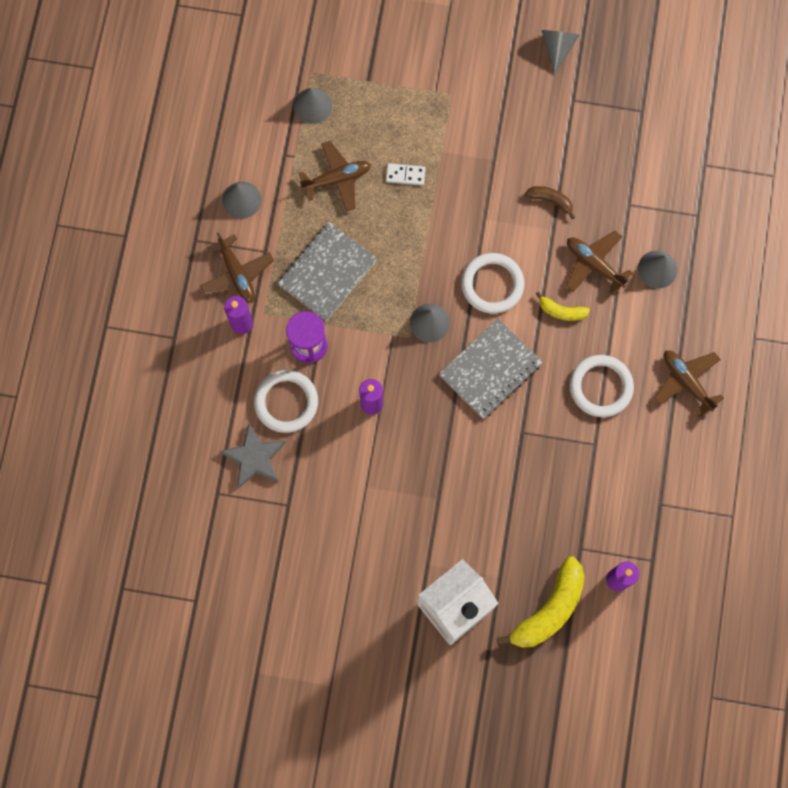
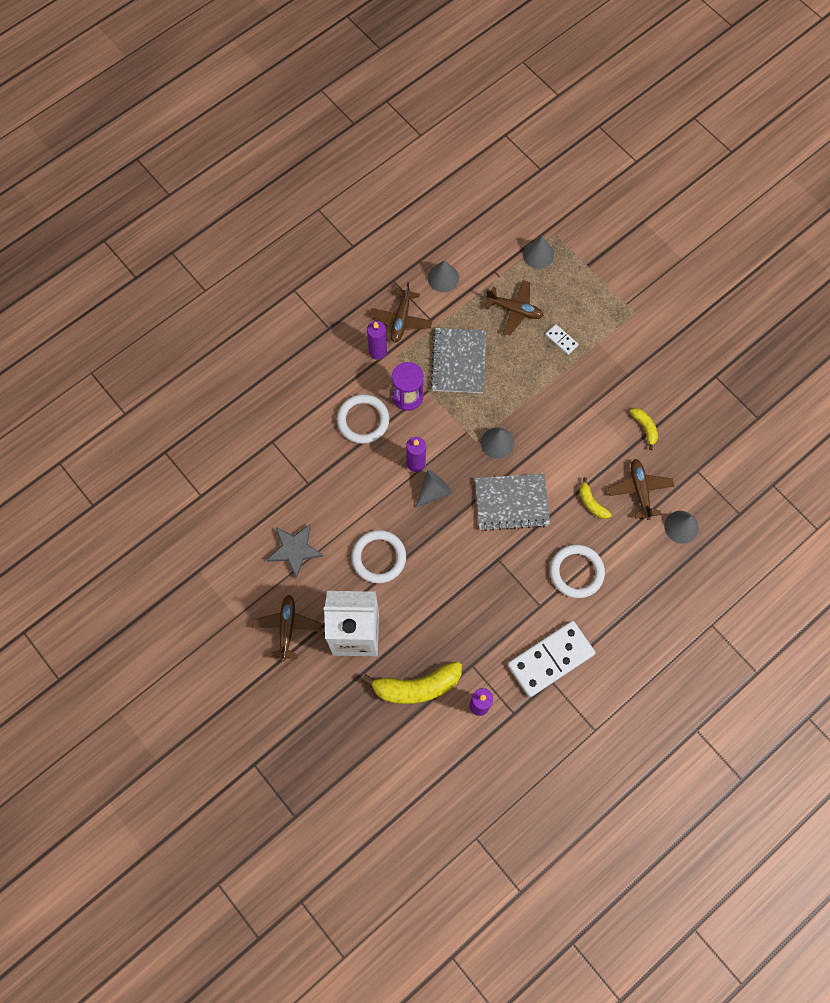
camera: 40 degrees right, 5 degrees down
grey star [219,423,286,488] -> grey star moved to [267,524,324,579]
grey notebook [278,222,378,321] -> grey notebook turned 75 degrees counterclockwise [430,328,486,393]
white ring [461,253,524,313] -> white ring moved to [351,530,406,583]
brown banana [525,186,575,219] -> yellow banana [630,408,658,450]
grey cone [541,30,580,75] -> grey cone moved to [415,470,452,508]
brown plane [654,350,724,417] -> brown plane moved to [252,595,321,661]
none -> white domino [507,621,596,697]

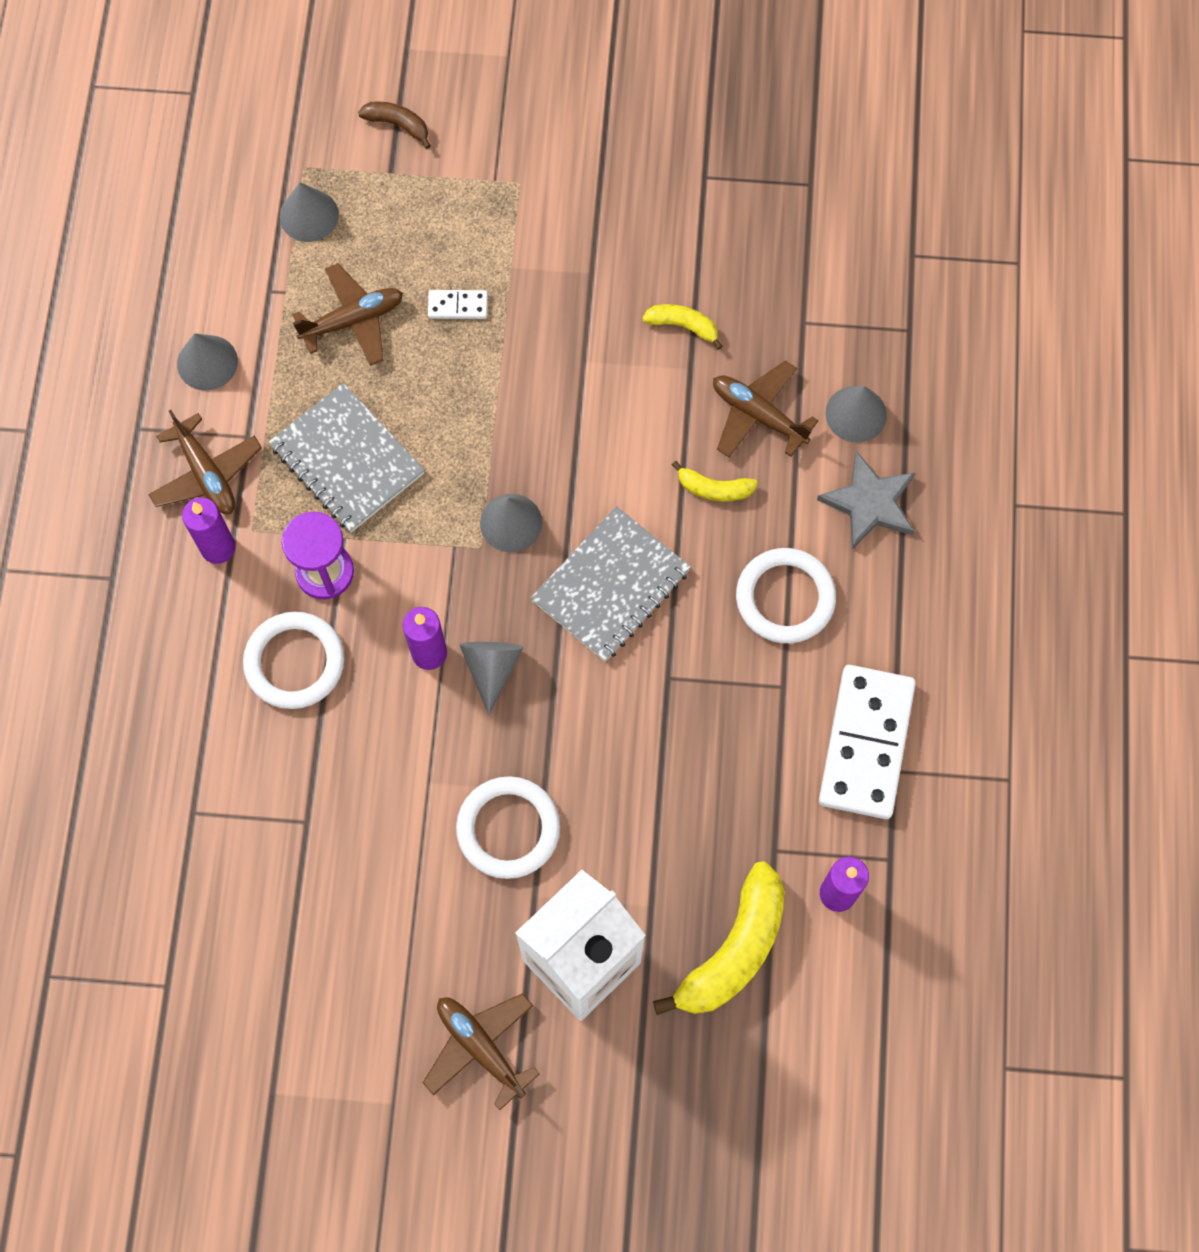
camera: 45 degrees left, 0 degrees up
grey star [267,524,324,579] -> grey star moved to [817,451,916,550]
none -> brown banana [358,101,431,149]

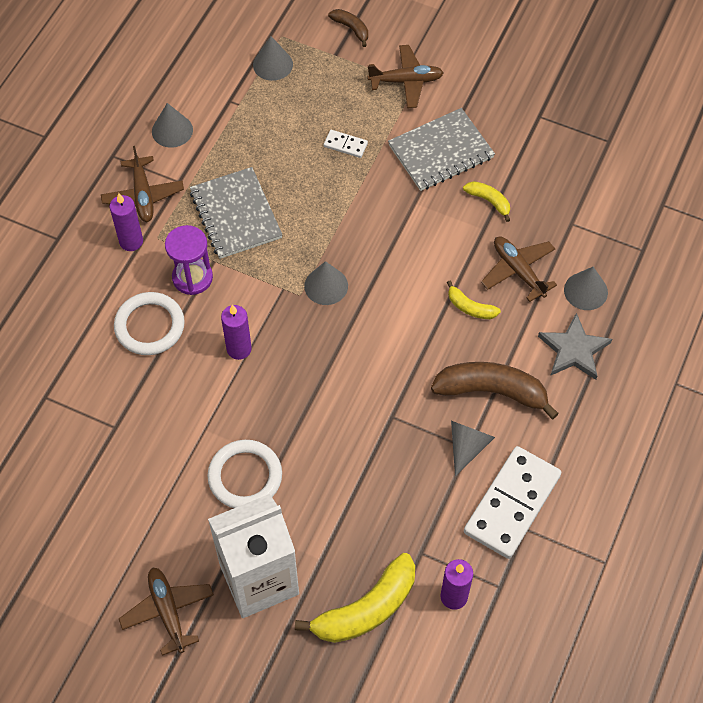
camera: 20 degrees right, 10 degrees down
brown plane [292,263,403,366] -> brown plane moved to [367,45,444,108]
grey cone [459,642,524,715] -> grey cone moved to [451,421,495,476]
grey notebook [531,506,691,662] -> grey notebook moved to [388,108,495,191]
white ring [736,548,836,643] -> brown banana [431,362,559,419]

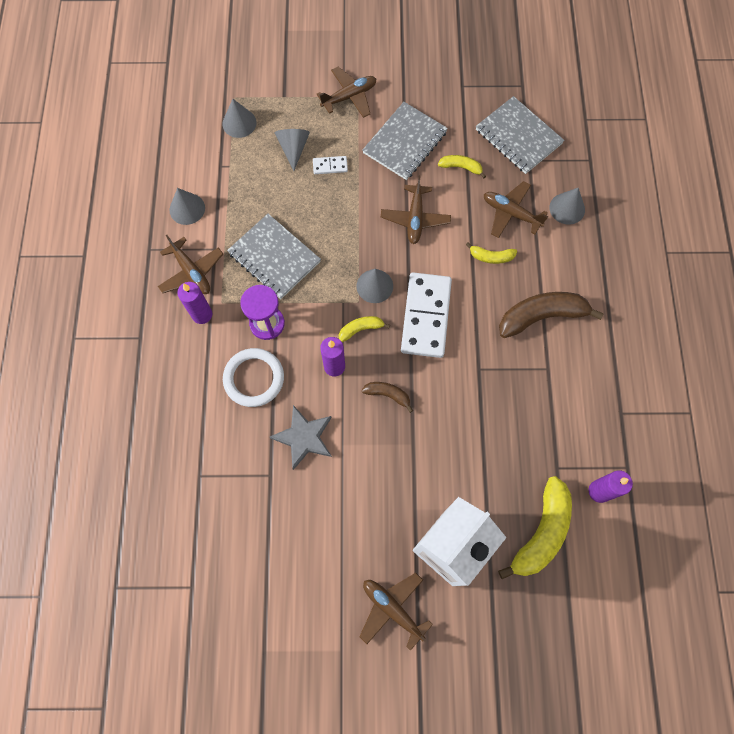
camera: 25 degrees left, 10 degrees up
white ring [207,440,282,508] -> none
brown banana [328,9,368,47] -> brown banana moved to [362,382,413,413]
grey cone [451,421,495,476] -> grey cone moved to [275,129,310,171]
white domino [464,446,561,559] -> white domino moved to [401,272,452,358]
grey star [538,313,612,380] -> grey star moved to [270,405,332,470]
none -> yellow banana [339,316,390,342]
none -> brown plane [381,175,451,244]
none -> grey notebook [476,96,565,174]

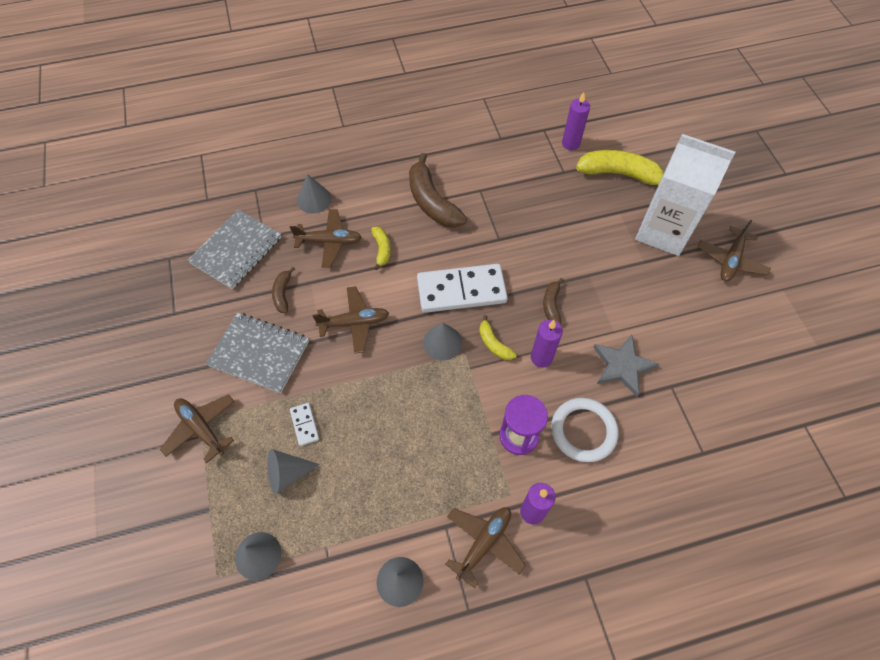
camera: 105 degrees left, 10 degrees down
grey notebook [227,214,321,299] -> none
yellow banana [438,155,486,178] -> brown banana [272,267,295,313]
brown plane [484,181,548,238] -> brown plane turned 105 degrees counterclockwise [290,209,362,268]

